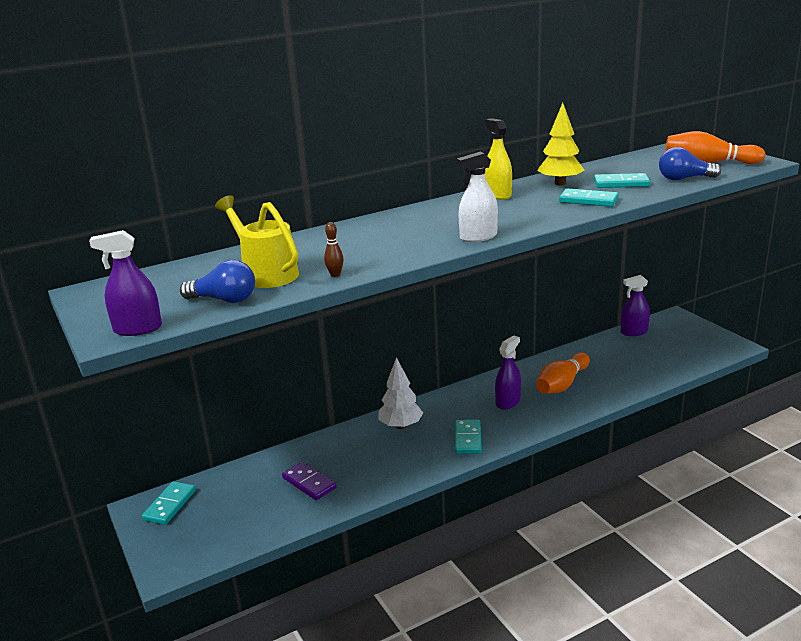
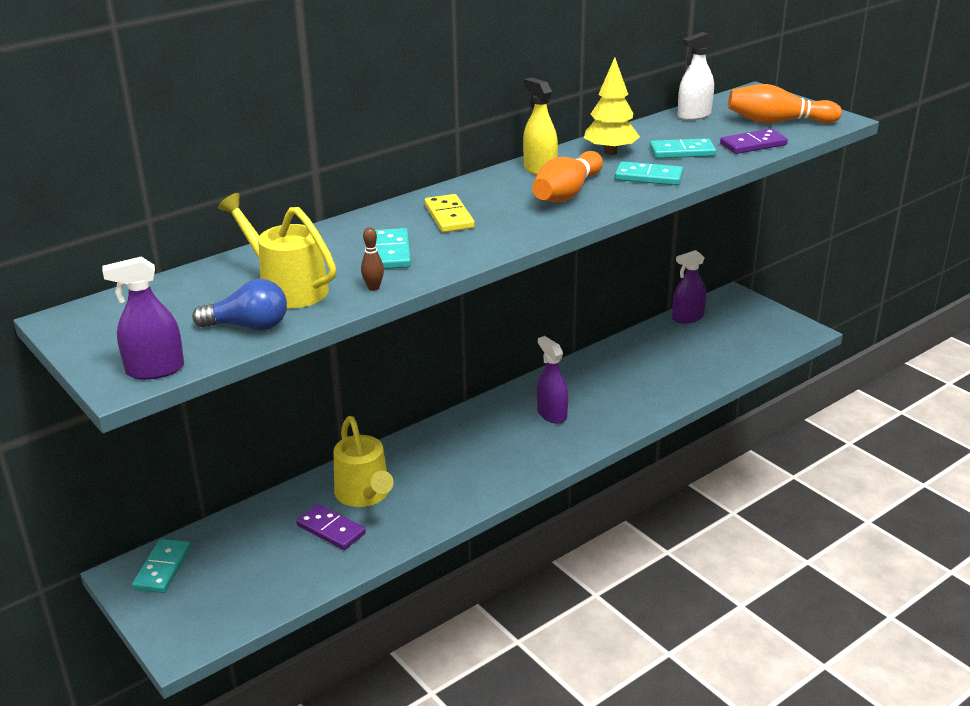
camera: 10 degrees left, 5 degrees up
white tree [378,357,423,429] -> none
turquoise domino [455,420,482,454] -> turquoise domino moved to [375,228,411,269]
white spray bottle [457,152,498,242] -> white spray bottle moved to [678,32,714,120]
purple spray bottle [495,335,521,410] -> purple spray bottle turned 60 degrees counterclockwise [537,336,568,424]
orange bowling pin [536,352,590,394] -> orange bowling pin moved to [532,151,603,202]
blue light bulb [659,147,721,180] -> purple domino [720,129,788,154]
none -> yellow watering can [333,416,394,507]
none -> yellow domino [425,194,475,232]

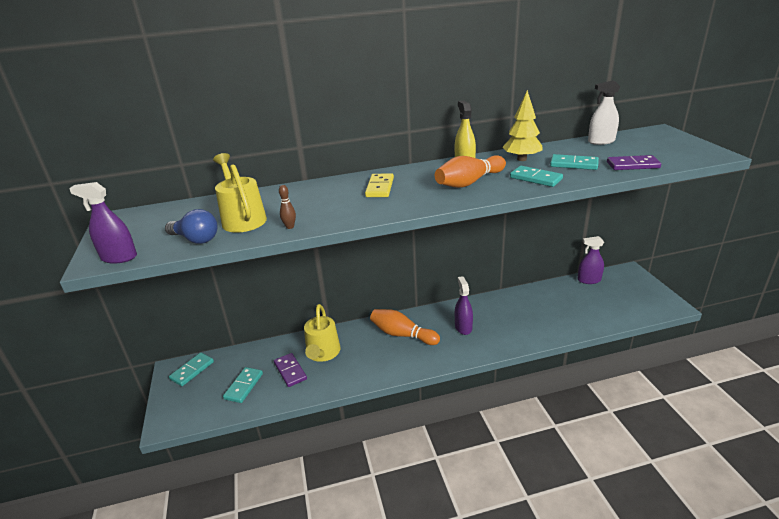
camera: 25 degrees right, 0 degrees up
turquoise domino [375,228,411,269] -> turquoise domino moved to [223,367,263,403]
orange bowling pin [728,84,842,123] -> orange bowling pin moved to [370,309,440,345]

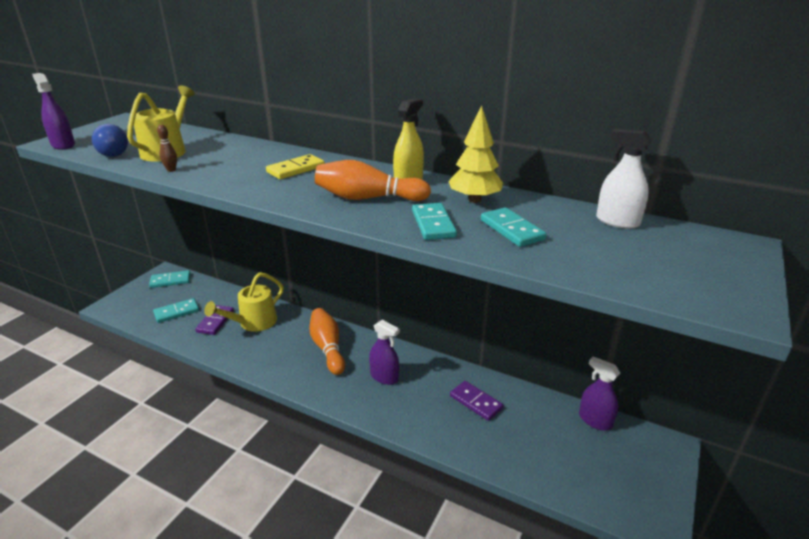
camera: 40 degrees right, 0 degrees up
purple spray bottle [455,276,473,335] -> purple spray bottle turned 90 degrees clockwise [369,320,400,385]
purple domino [607,155,661,170] -> purple domino moved to [450,381,504,421]

